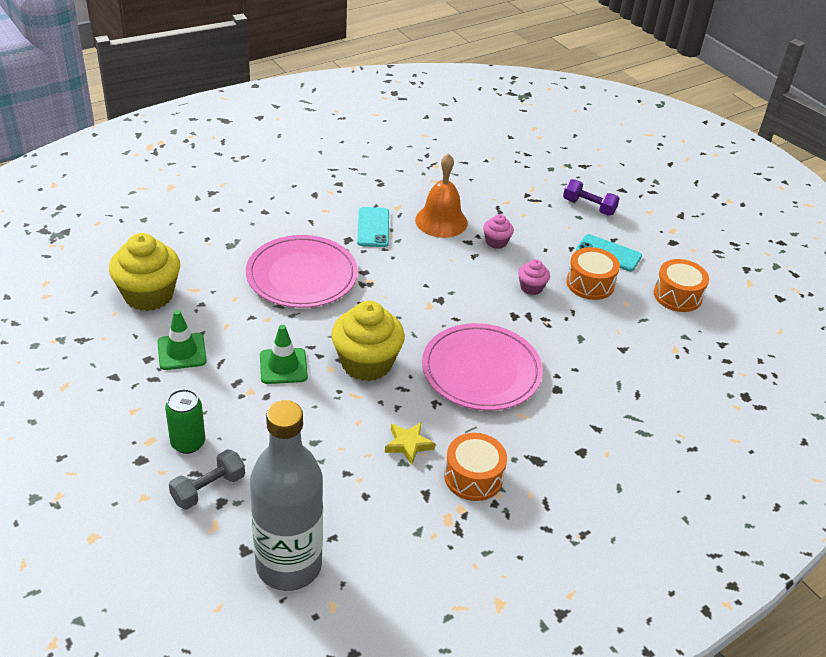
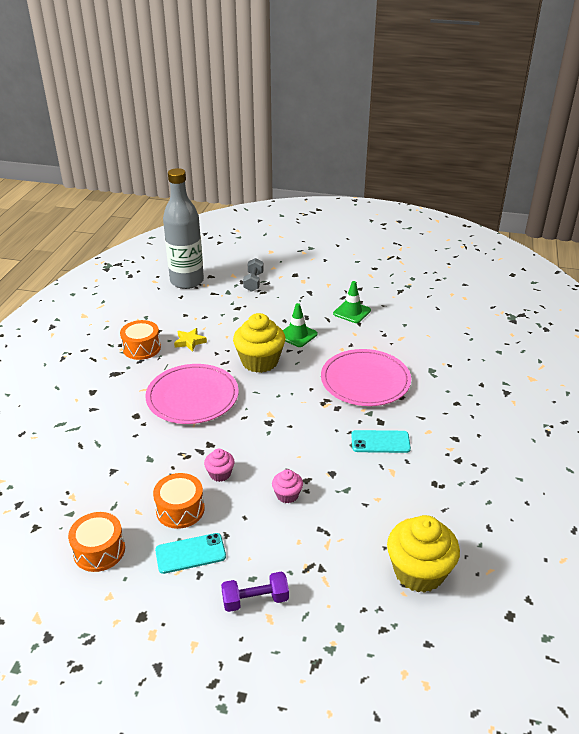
camera: 140 degrees right, 5 degrees down
yellow cupcake [109,233,180,311] -> yellow cupcake moved to [387,515,460,593]
green can [165,389,205,454] -> none
turquoise phone [357,207,389,247] -> turquoise phone turned 45 degrees counterclockwise [351,430,411,453]
orange bell [415,153,468,238] -> none

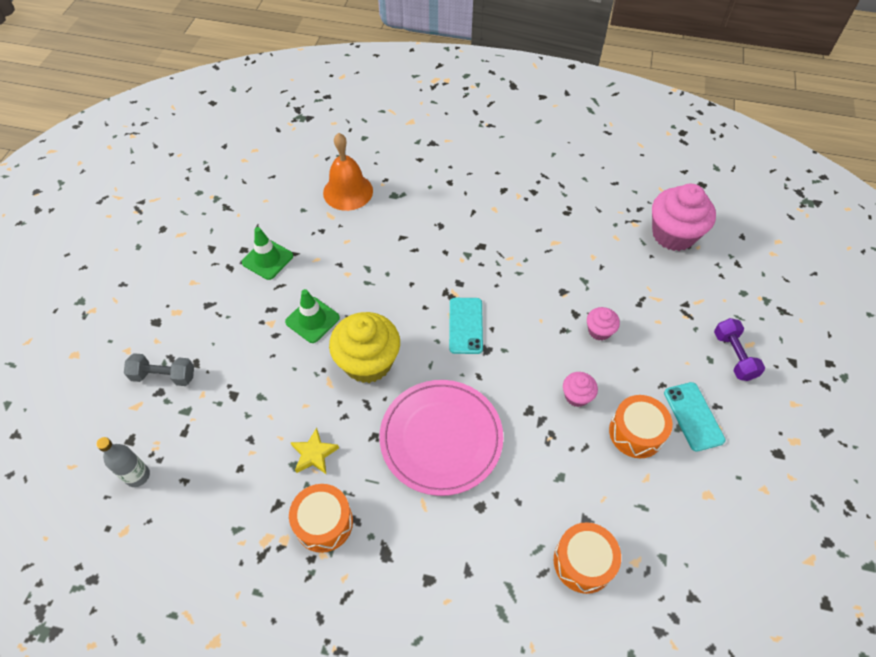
camera: 90 degrees left, 20 degrees up
orange drum [68,512,125,572] -> orange drum moved to [554,522,621,594]
grey bottle [163,168,204,289] -> grey bottle [96,437,150,487], size x0.43
pink plate [321,349,411,406] -> none
turquoise phone [351,430,411,453] -> turquoise phone moved to [449,298,483,354]
yellow cupcake [387,515,460,593] -> pink cupcake [652,184,716,251]
none -> orange bell [323,133,373,211]

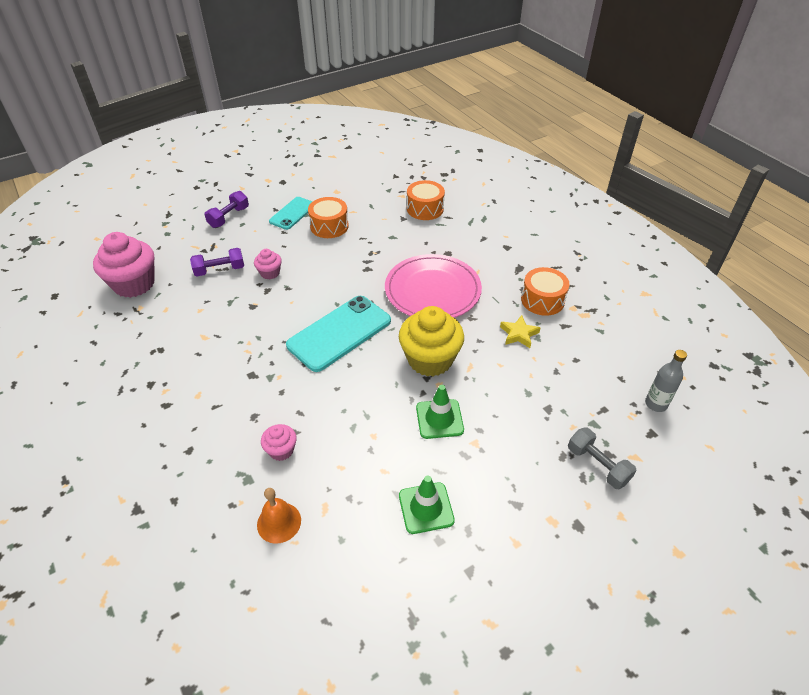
camera: 135 degrees left, 10 degrees down
orange bell [323,133,373,211] -> orange bell [257,488,301,544], size x0.65
turquoise phone [449,298,483,354] -> turquoise phone [286,296,391,372], size x1.70
pink cupcake [563,372,598,407] -> pink cupcake moved to [261,424,297,461]
none -> purple dumbbell [190,248,244,276]

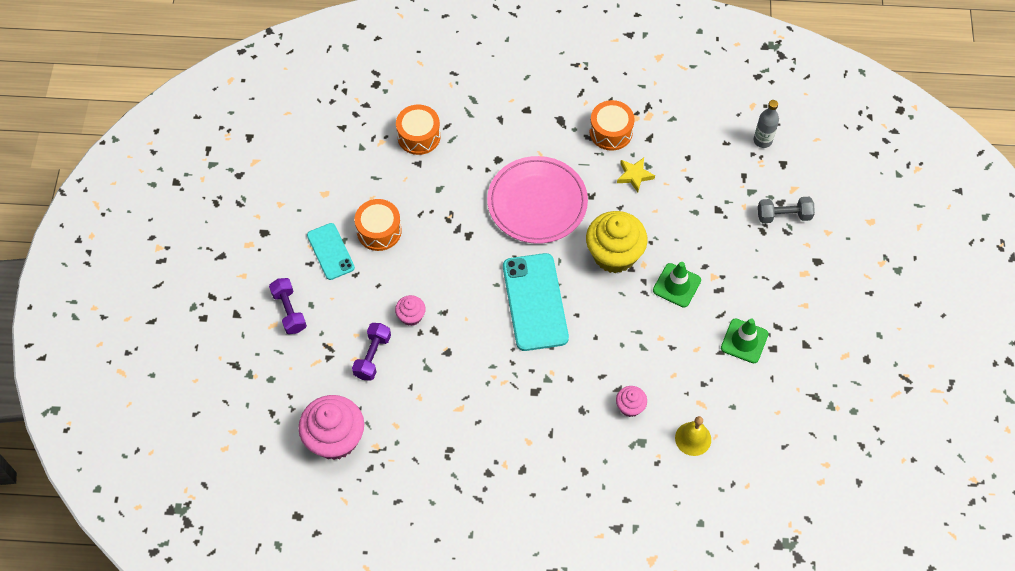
camera: 55 degrees left, 15 degrees up
orange bell [257,488,301,544] -> yellow bell [675,416,711,456]

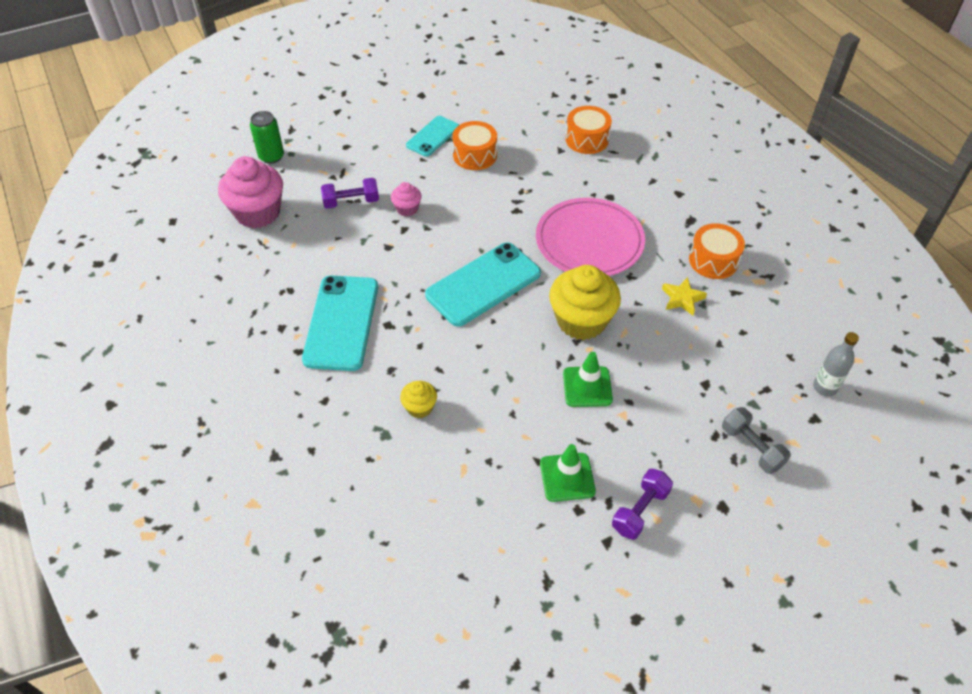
camera: 60 degrees right, 10 degrees down
purple dumbbell [269,278,307,334] -> purple dumbbell moved to [612,469,673,540]
pink cupcake [616,386,647,417] -> yellow cupcake [400,381,437,418]
yellow bell [675,416,711,456] -> none
none -> green can [250,111,284,164]
none -> turquoise phone [302,275,378,371]

